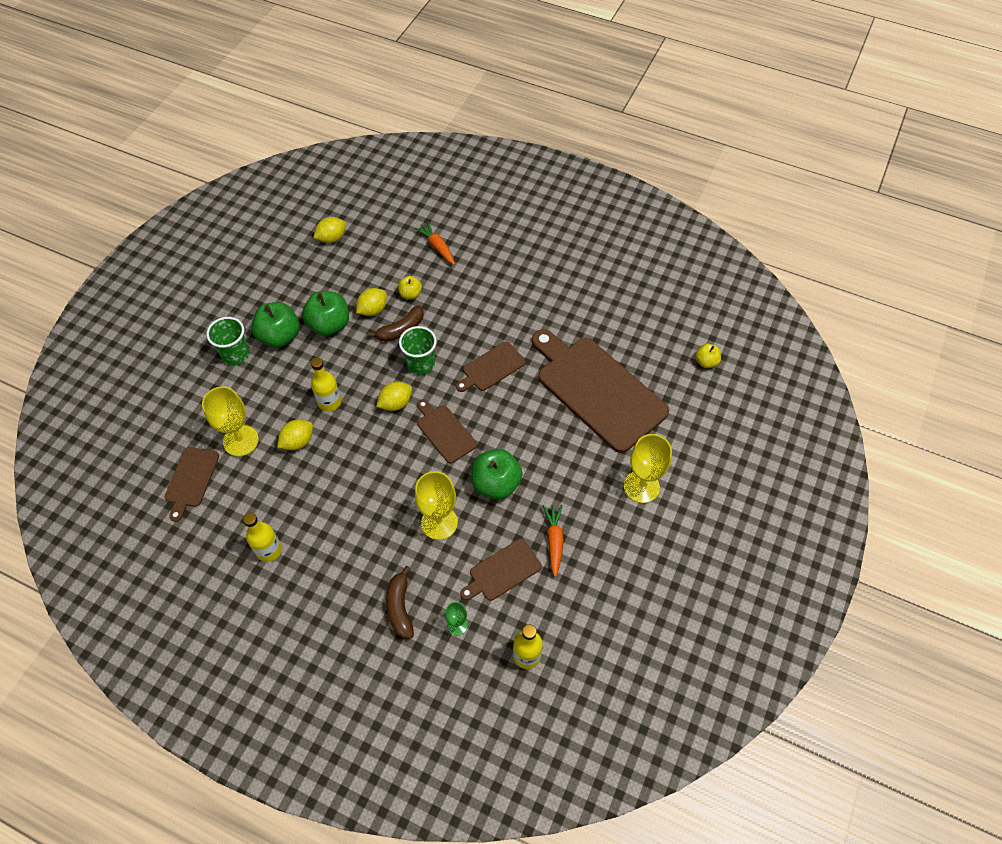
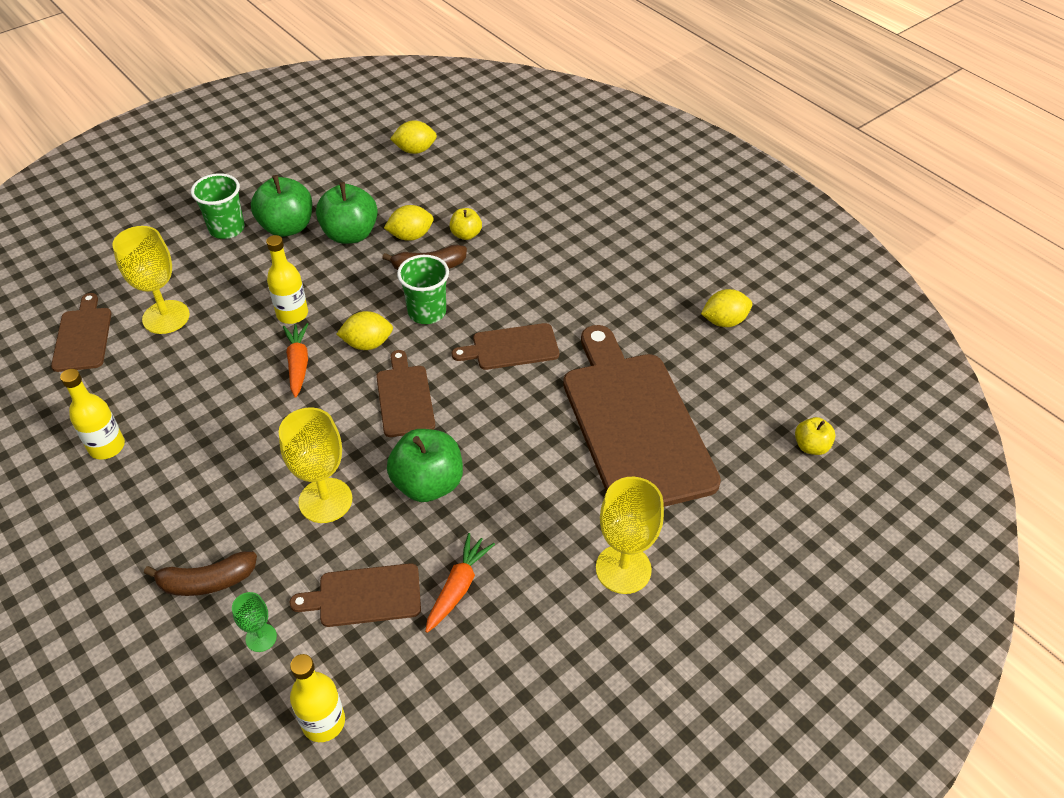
camera: 25 degrees right, 10 degrees down
brown cutting board [164,447,219,522] -> brown cutting board turned 135 degrees clockwise [51,293,111,372]
yellow lemon [277,420,313,450] -> yellow lemon moved to [701,289,752,327]
brown banana [386,566,414,639] -> brown banana turned 120 degrees counterclockwise [144,551,257,596]
orange carrot [414,221,455,265] -> orange carrot moved to [283,323,308,398]

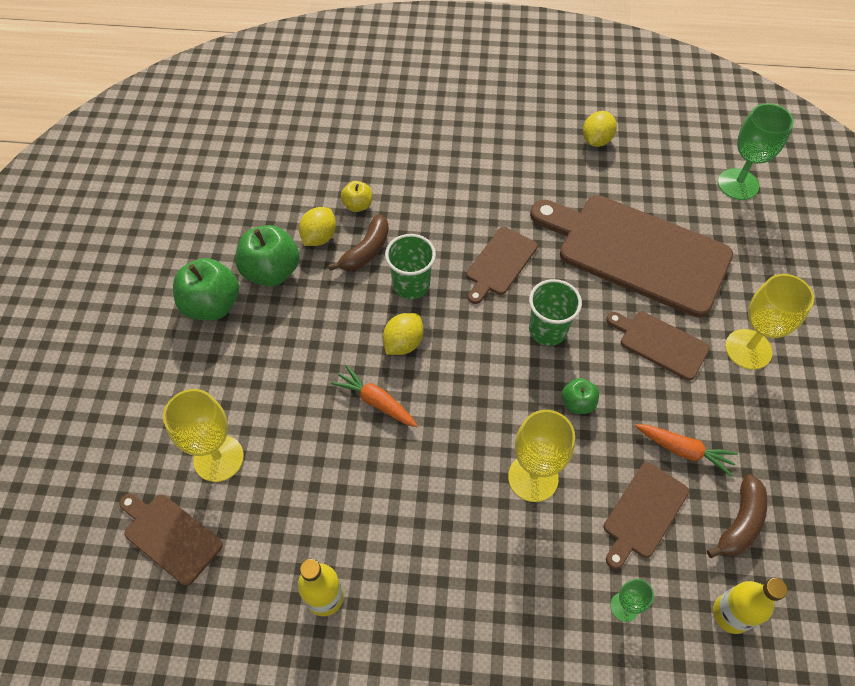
camera: 45 degrees left, 10 degrees up
brown banana [144,551,257,596] -> brown banana moved to [707,474,767,558]
green cup [191,173,245,239] -> green cup moved to [529,279,582,346]
yellow bottle [266,235,308,324] -> none
brown cutting board [376,350,435,437] -> brown cutting board moved to [606,311,710,380]
green apple [387,429,463,502] -> green apple [562,378,599,414], size x0.54
yellow lemon [390,120,437,154] -> none
orange carrot [425,533,495,633] -> orange carrot turned 135 degrees clockwise [635,424,738,477]
yellow apple [795,417,836,455] -> green goblet [718,103,794,200]

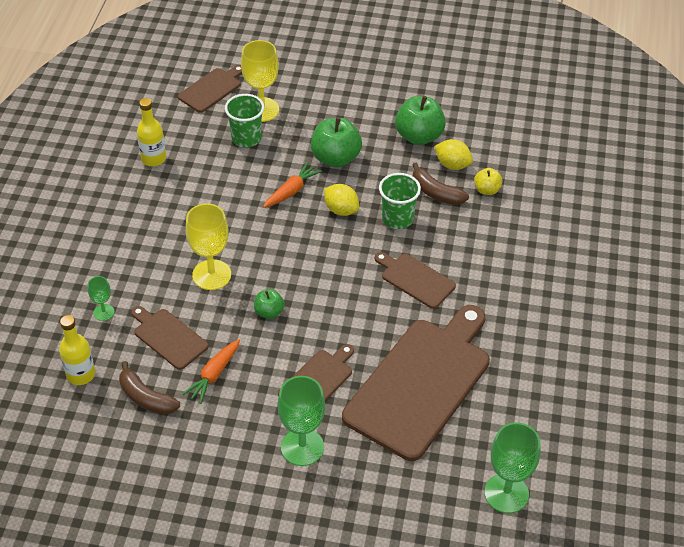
camera: 95 degrees right, 10 degrees down
green apple [173,258,239,321] -> green apple moved to [311,117,362,167]
green cup [529,279,582,346] -> green cup moved to [225,94,264,148]
yellow lemon [583,111,617,147] -> none
yellow goblet [725,274,814,370] -> green goblet [278,376,325,466]

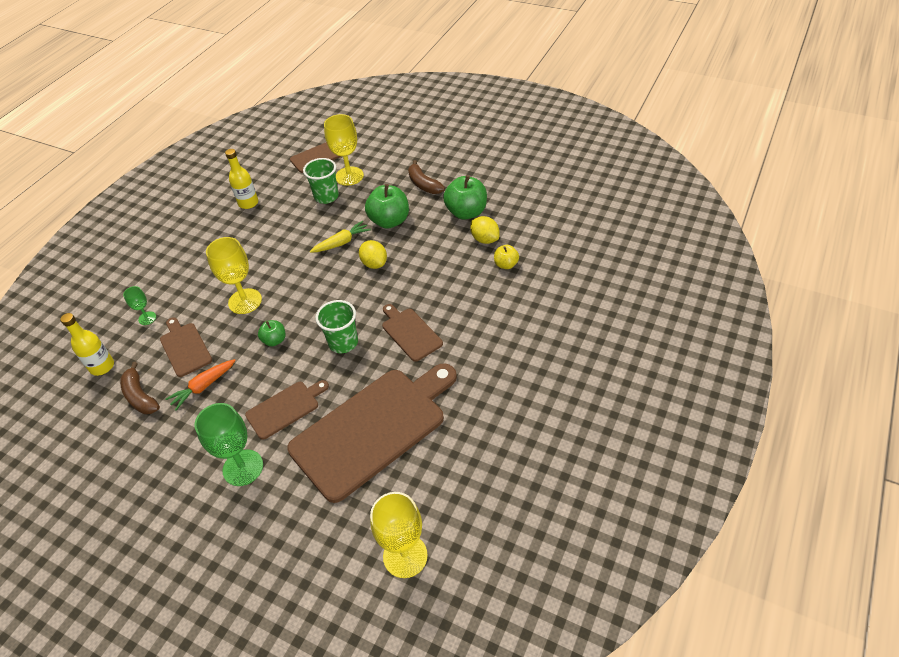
camera: 20 degrees right, 0 degrees up
orange carrot [263,162,322,208] -> yellow carrot [310,221,371,253]
green cup [379,173,421,229] -> green cup moved to [316,300,358,353]
brown banana [412,162,469,205] -> brown banana moved to [408,160,445,194]
green goblet [484,422,541,513] -> yellow goblet [370,492,428,578]

